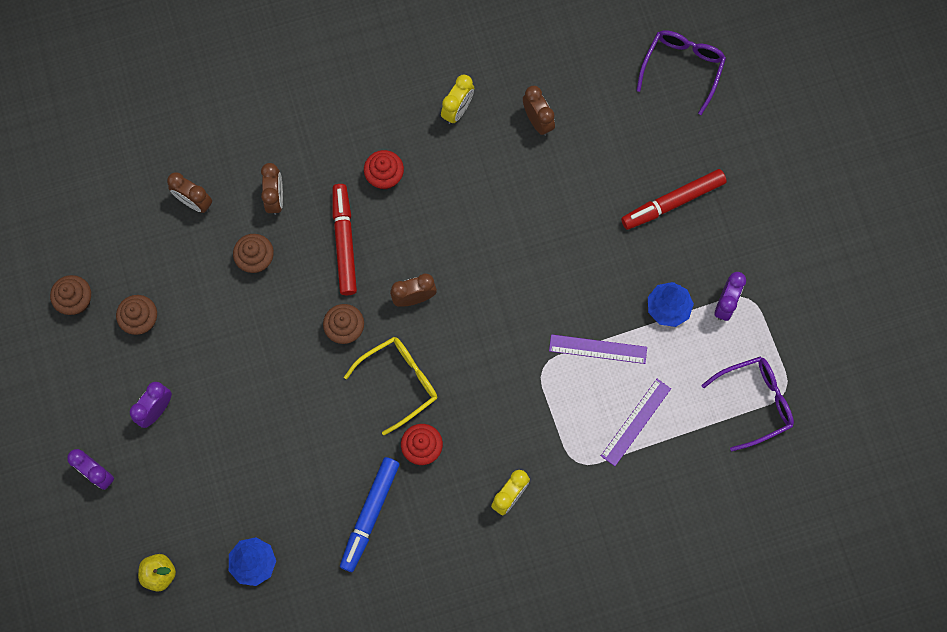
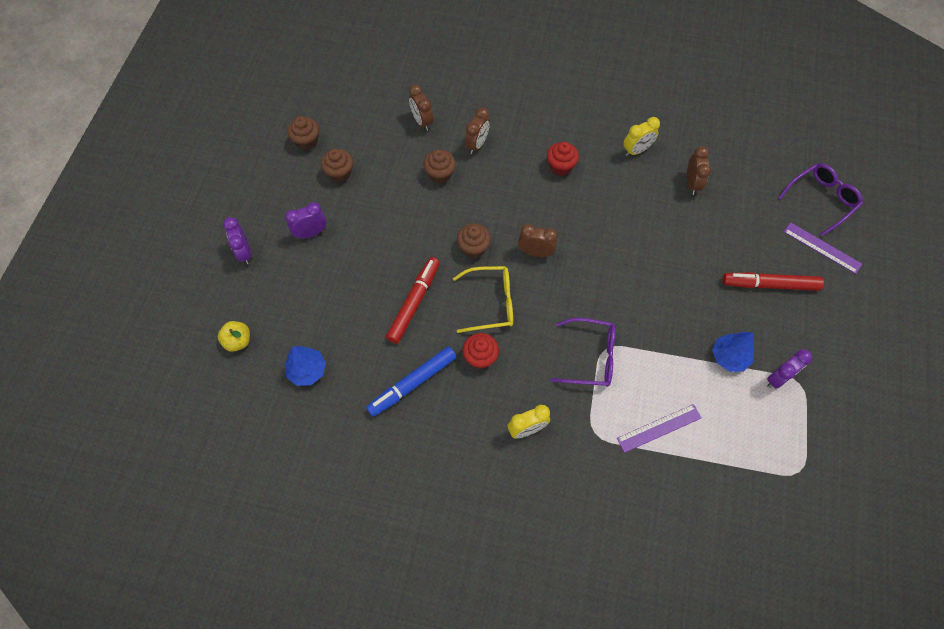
camera: 30 degrees right, 10 degrees down
red marker [332,184,357,295] -> red marker moved to [386,257,440,344]
purple ruler [549,334,647,364] -> purple ruler moved to [784,222,862,274]
purple glasses [702,356,794,451] -> purple glasses moved to [550,318,615,387]

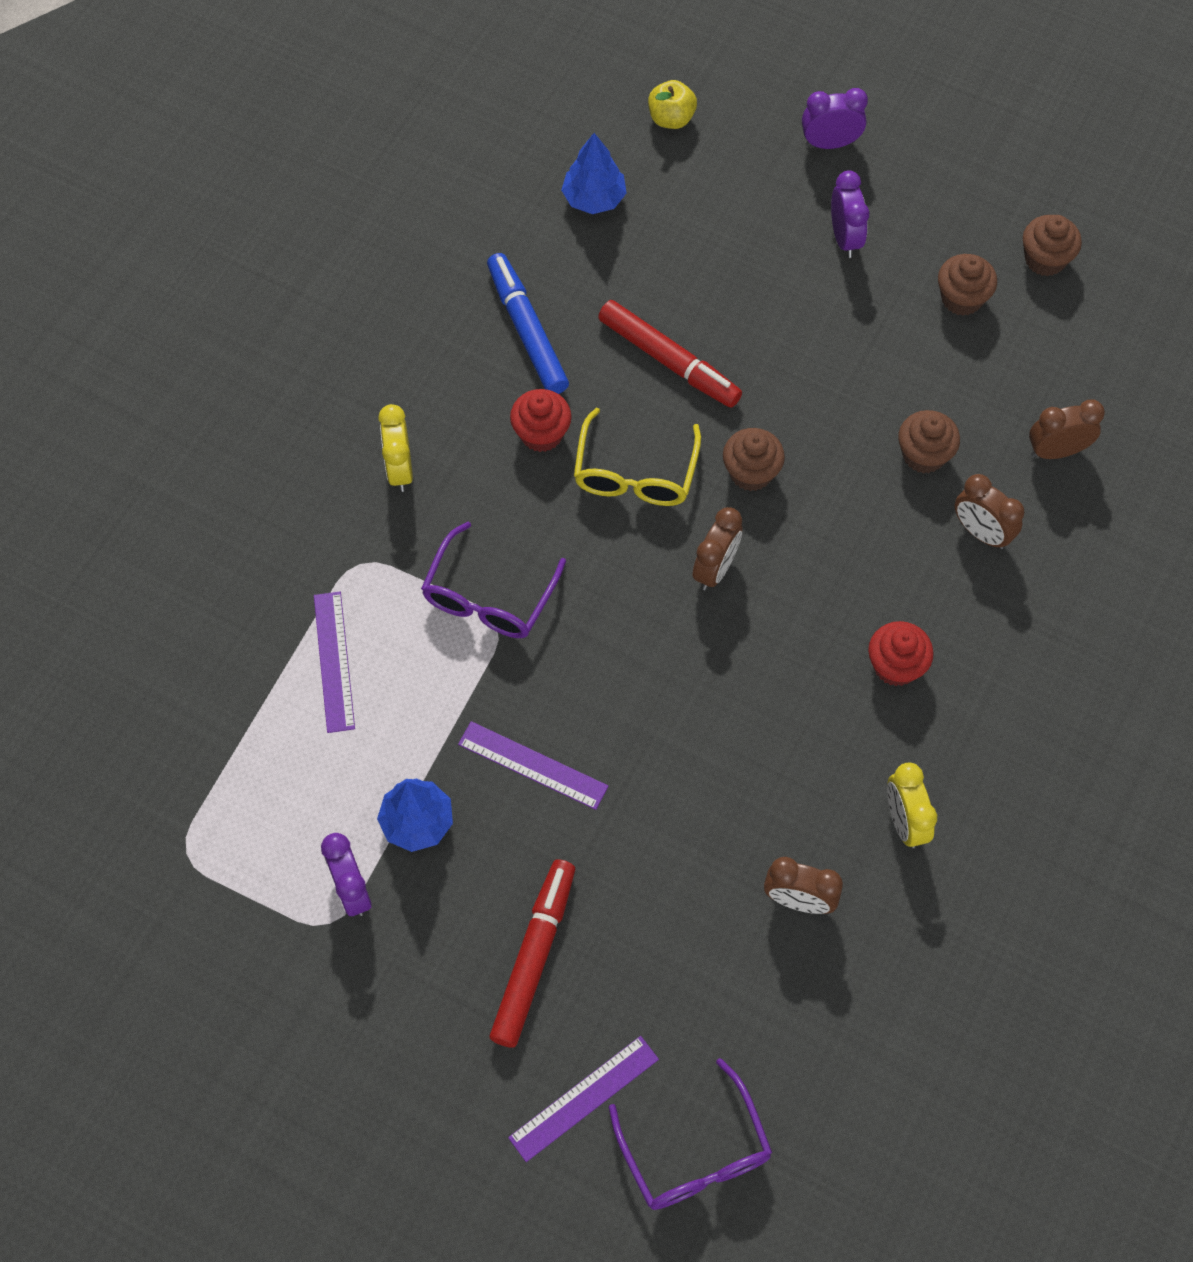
camera: 105 degrees right, 0 degrees up
none -> purple ruler [458,721,608,810]

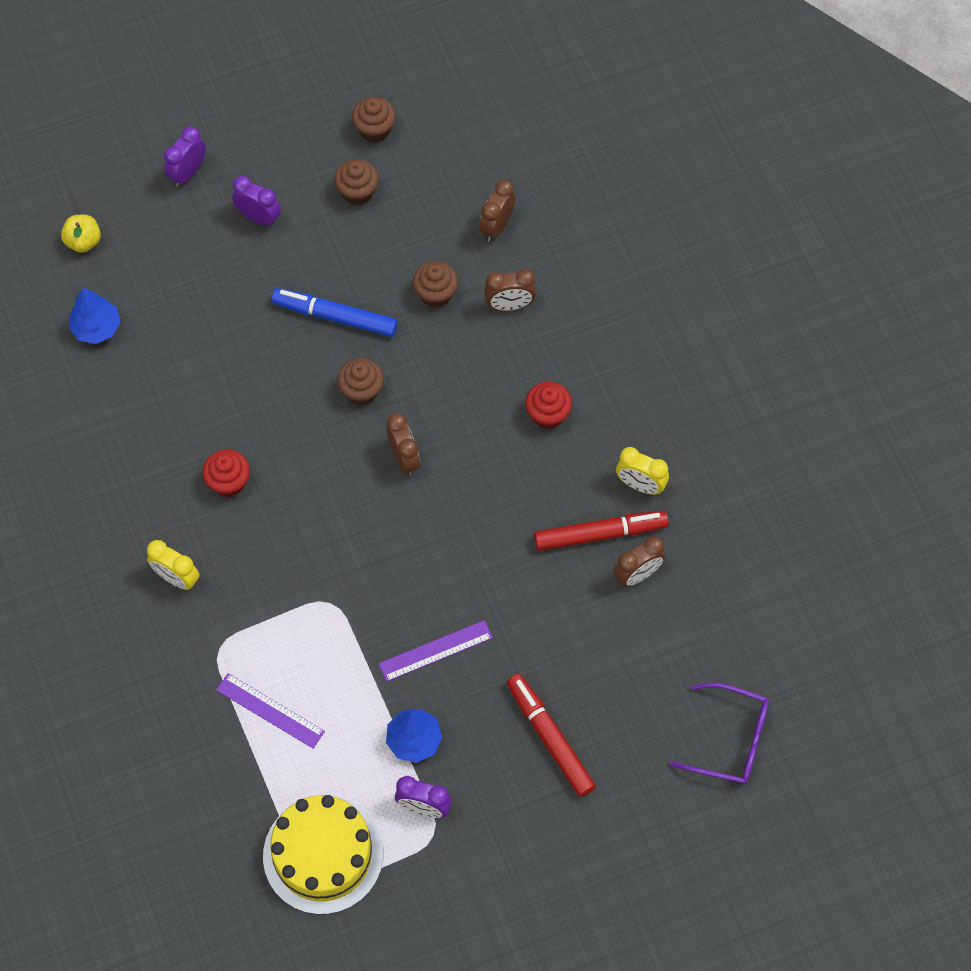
camera: 50 degrees left, 0 degrees up
purple glasses [421,522,566,638] -> none
blue marker [487,253,569,394] -> blue marker moved to [272,288,398,337]
purple ruler [508,1036,659,1162] -> none
yellow glasses [574,408,701,506] -> none
red marker [598,300,742,408] -> red marker moved to [534,510,669,551]
none -> yellow cake [263,795,383,915]

